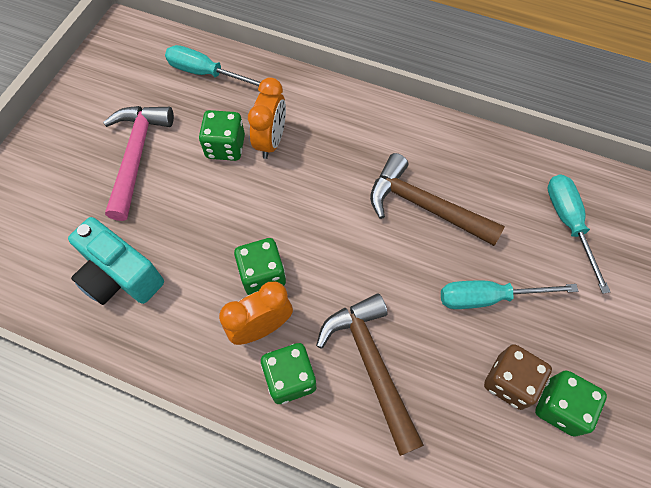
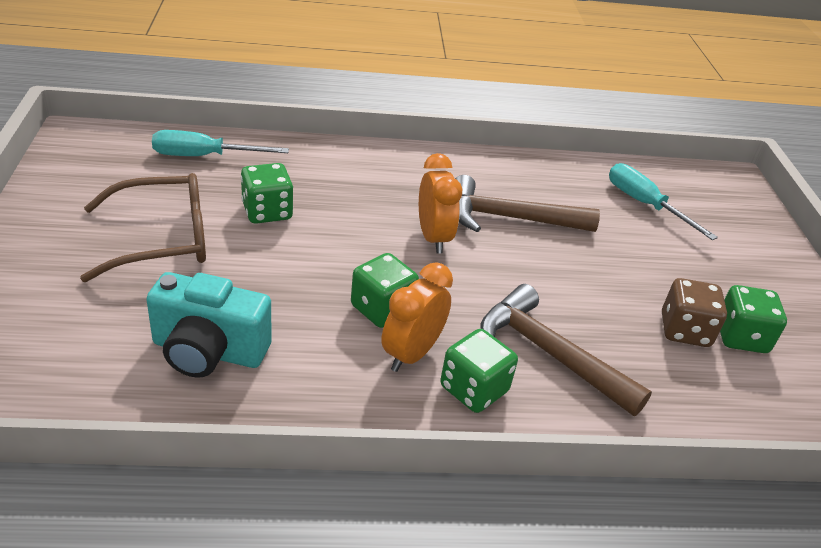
camera: 30 degrees left, 25 degrees down
pink hammer [103,106,174,221] -> brown glasses [80,173,206,282]
orange clock [248,77,286,159] -> orange clock moved to [419,153,462,253]
turquoise screwdriver [441,280,578,309] -> none

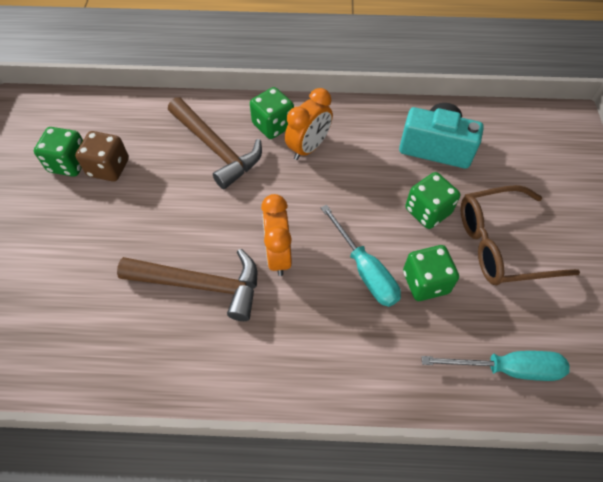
camera: 170 degrees left, 20 degrees up
green dice [351,253,419,328] -> green dice moved to [405,172,460,229]
turquoise screwdriver [609,163,718,240] -> turquoise screwdriver moved to [321,204,401,307]

